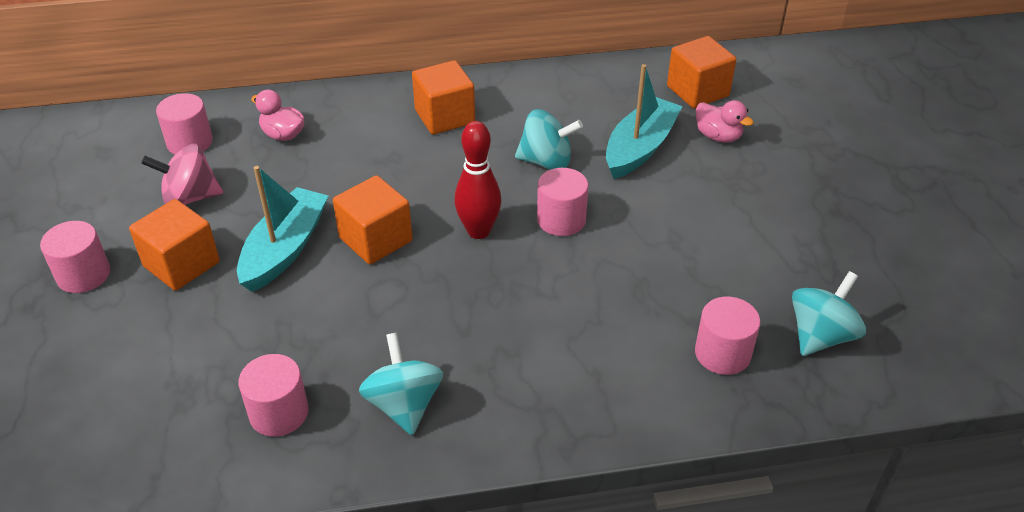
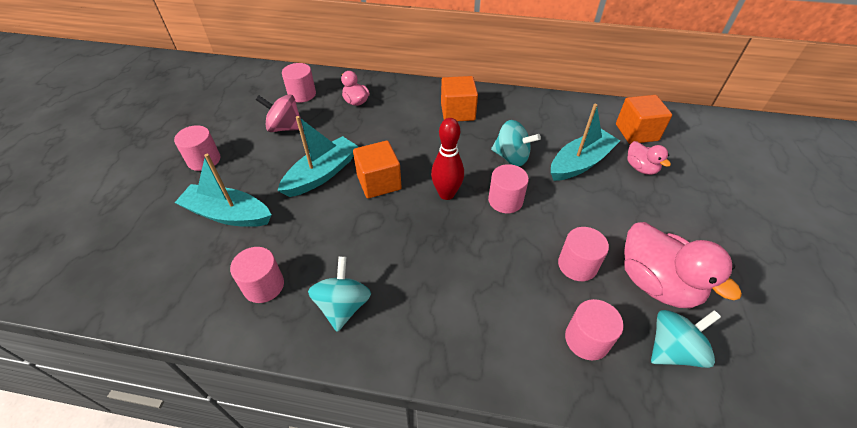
camera: 20 degrees right, 5 degrees up
orange cube [129,199,220,291] -> none
none -> turquoise boat [175,154,271,227]
none -> pink cylinder [558,227,609,281]
none -> pink duck [624,222,742,308]

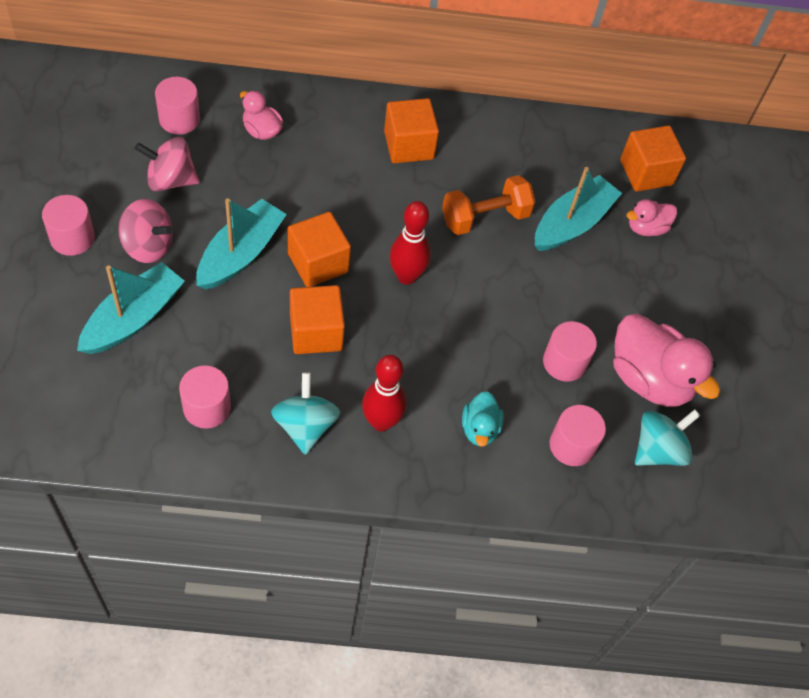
camera: 15 degrees left, 10 degrees up
turquoise boat [175,154,271,227] -> turquoise boat turned 120 degrees clockwise [77,262,185,354]
pink cylinder [488,164,529,213] -> none
turquoise spinning top [491,120,541,166] -> orange dumbbell [442,175,535,235]
pink duck [627,141,671,175] -> pink duck turned 105 degrees clockwise [626,199,677,236]
none -> pink spinning top [118,199,173,263]
none -> orange cube [290,285,345,354]
none -> red bowling pin [362,355,406,432]
none -> turquoise duck [462,391,504,447]

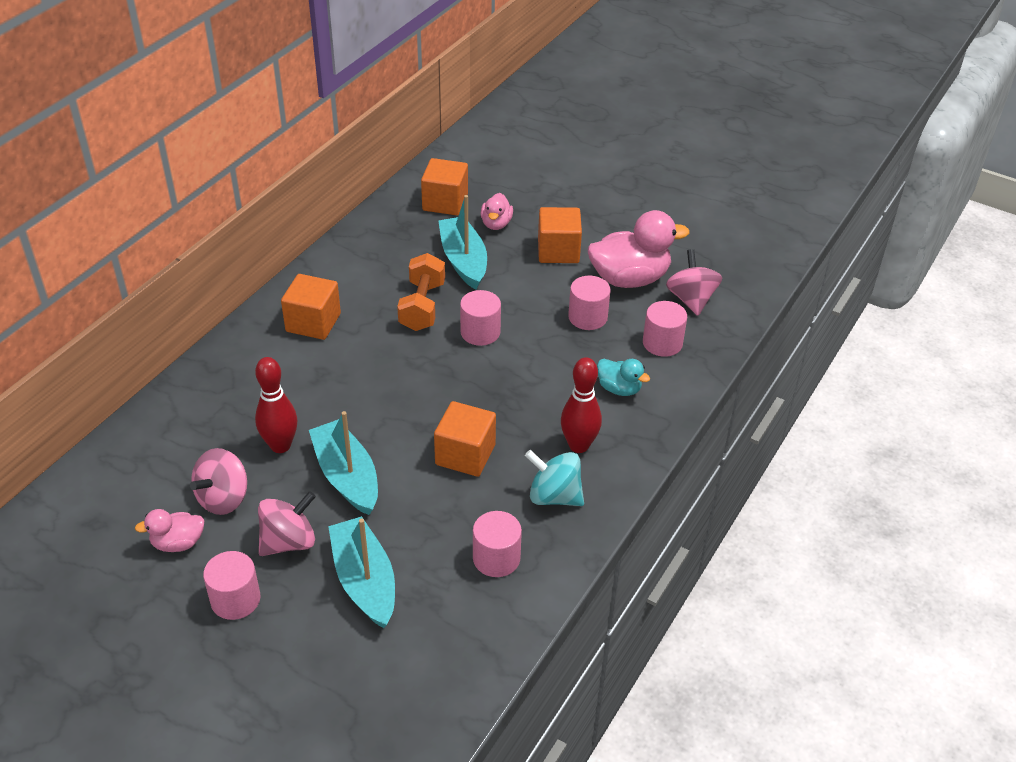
camera: 55 degrees left, 15 degrees down
pink cylinder [155,77,200,135] -> pink cylinder moved to [460,290,501,346]
pink duck [240,90,283,140] -> pink duck moved to [135,509,205,552]
orange cube [288,212,351,287] -> orange cube moved to [538,207,582,263]
red bowling pin [390,201,431,285] -> red bowling pin moved to [255,357,297,453]
turquoise spinning top [635,409,700,466] -> pink spinning top [666,249,722,316]

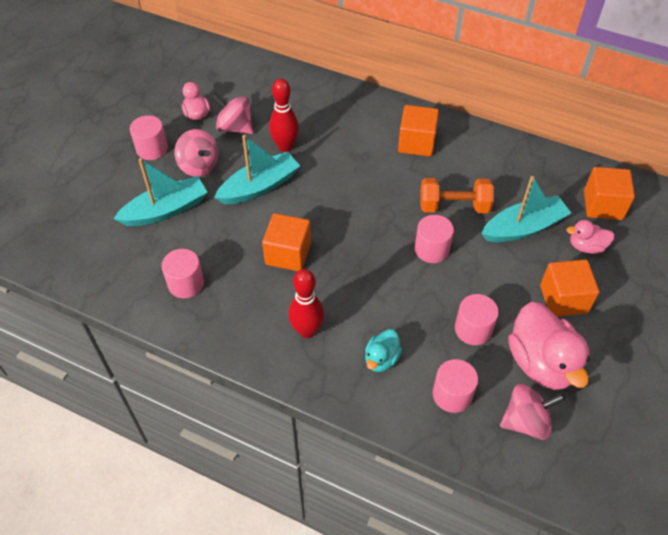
camera: 85 degrees right, 10 degrees up
turquoise spinning top [525,450,584,506] -> none

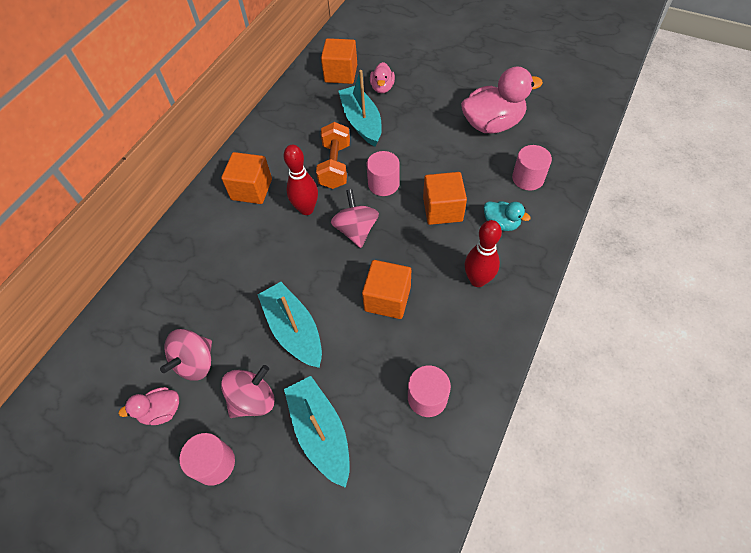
camera: 85 degrees left, 5 degrees up
red bowling pin [269,79,299,152] -> red bowling pin moved to [284,145,318,215]
pink cylinder [455,294,499,345] -> none
pink spinning top [500,384,565,440] -> pink spinning top moved to [331,189,379,248]
orange cube [540,260,599,317] -> orange cube moved to [423,172,467,225]

